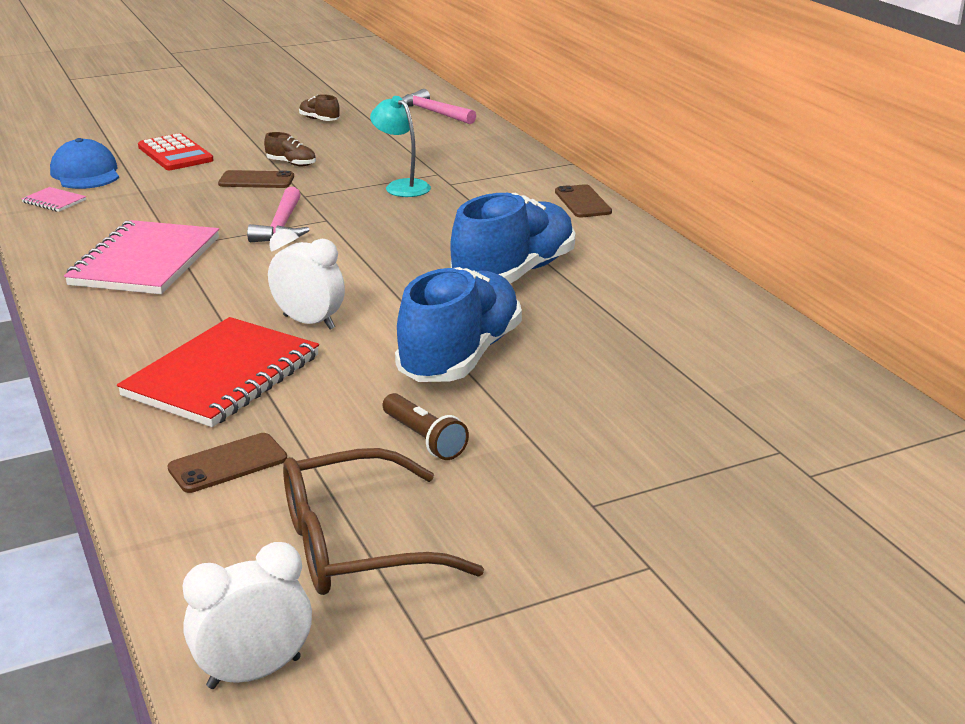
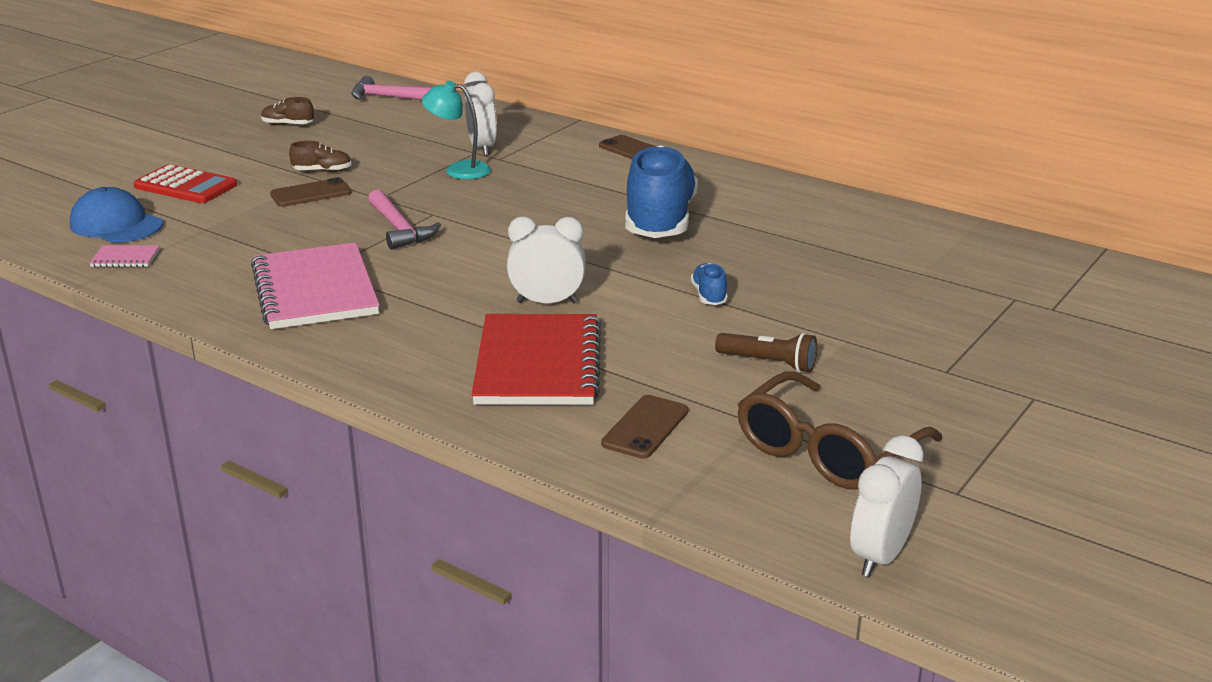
camera: 30 degrees left, 0 degrees up
blue shoe [395,267,522,382] -> blue shoe [691,263,728,305], size x0.40
none -> white clock [464,72,497,156]

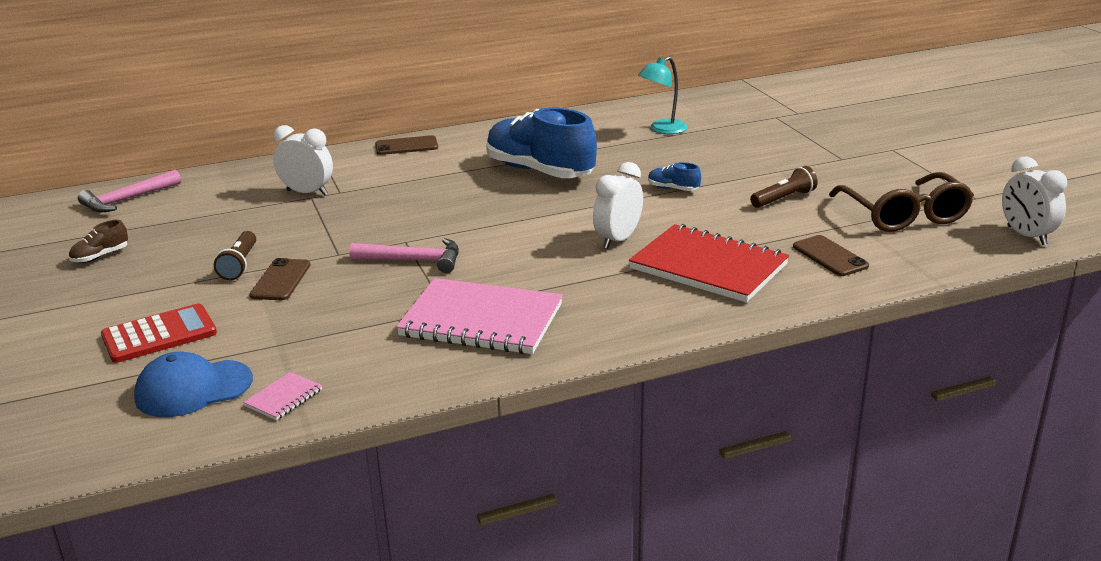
camera: 55 degrees left, 0 degrees up
brown shoe [289,141,352,172] -> brown flashlight [214,231,256,280]
turquoise lamp [422,81,491,179] -> turquoise lamp moved to [638,57,688,134]

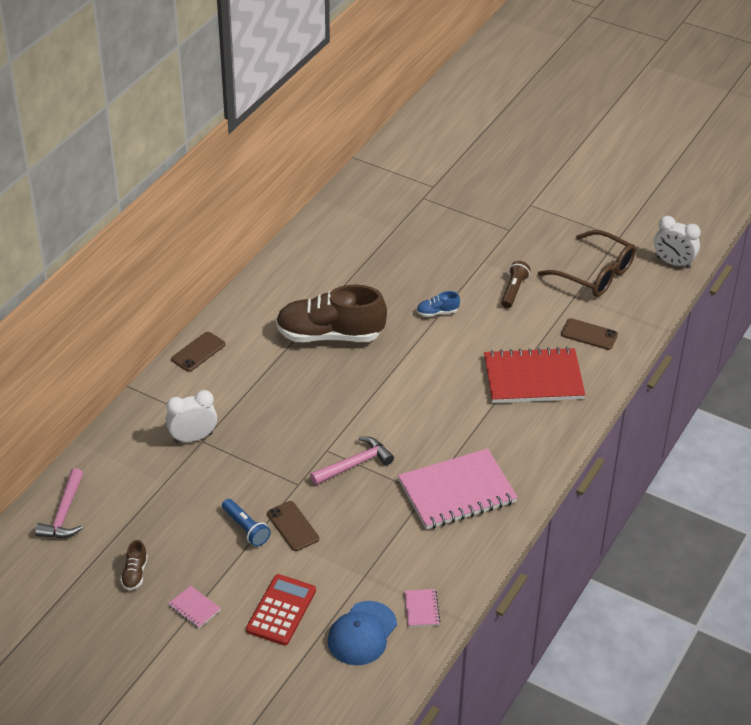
camera: 40 degrees left, 15 degrees up
brown flashlight [214,231,256,280] -> blue flashlight [222,499,271,546]
blue shoe [486,108,597,178] -> brown shoe [276,285,387,342]
white clock [593,162,643,249] -> none
turquoise lamp [638,57,688,134] -> none
none -> pink notebook [168,585,221,628]

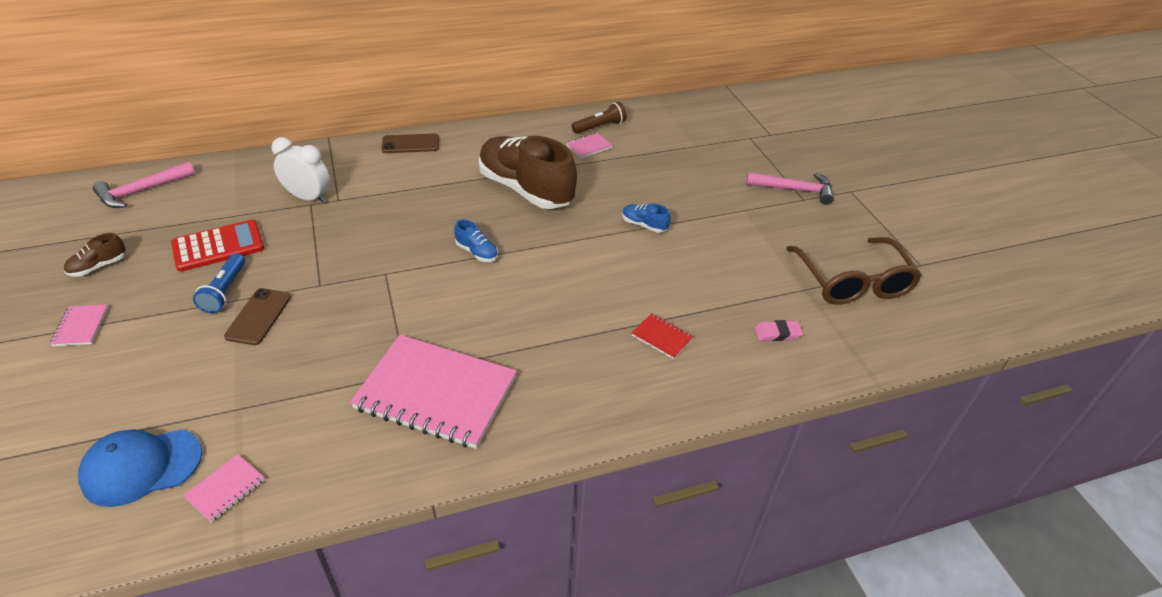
camera: 40 degrees right, 0 degrees up
red calculator [246,574,316,645] -> red calculator moved to [171,220,264,272]
pink hammer [310,437,394,485] -> pink hammer moved to [746,172,834,205]
red notebook [484,347,585,403] -> red notebook [632,313,694,359], size x0.41
brown flashlight [501,261,531,308] -> brown flashlight moved to [572,102,627,134]
brown phone [561,318,618,350] -> pink eraser [754,320,803,341]
white clock [654,216,701,268] -> none
none -> blue shoe [454,219,498,262]
none -> pink notebook [566,133,613,158]

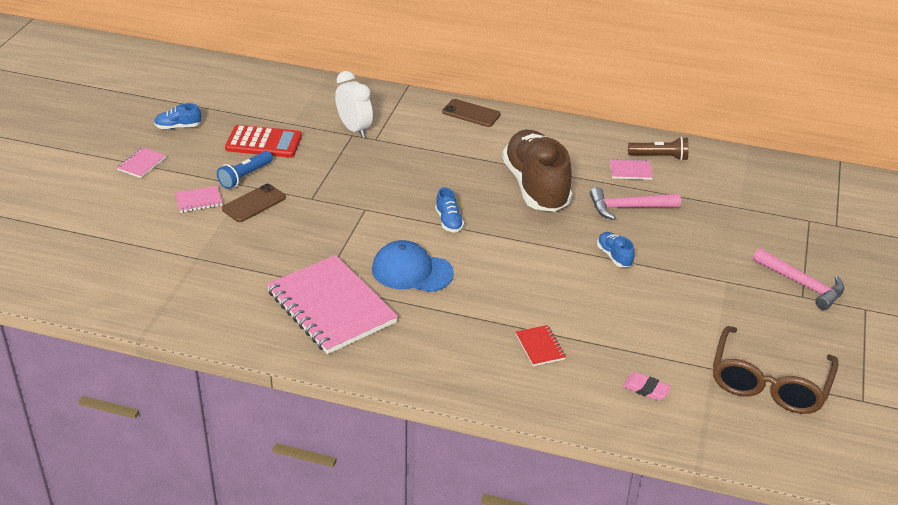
camera: 35 degrees right, 5 degrees down
brown shoe [64,233,126,277] -> blue shoe [154,103,201,129]
blue cap [78,429,202,507] -> blue cap moved to [372,240,454,292]
pink hammer [93,162,195,208] -> pink hammer moved to [590,187,681,220]
pink notebook [183,454,265,523] -> pink notebook moved to [175,186,222,213]

